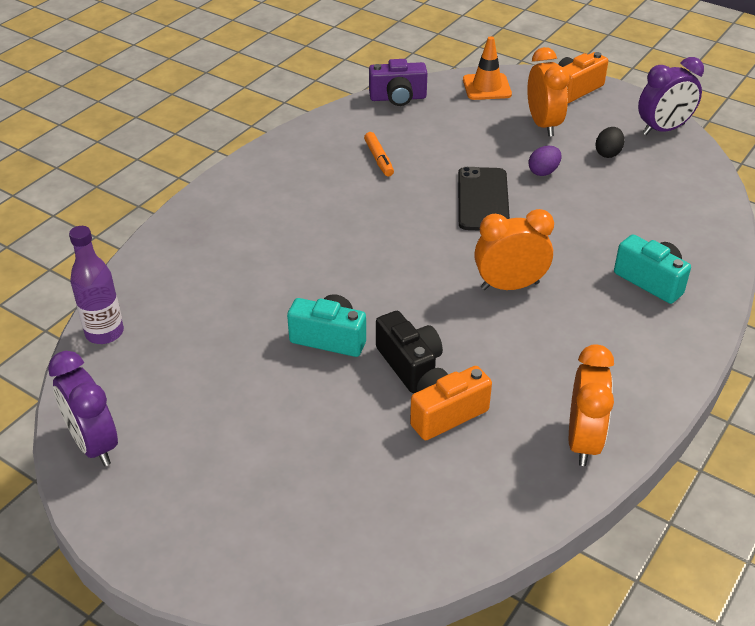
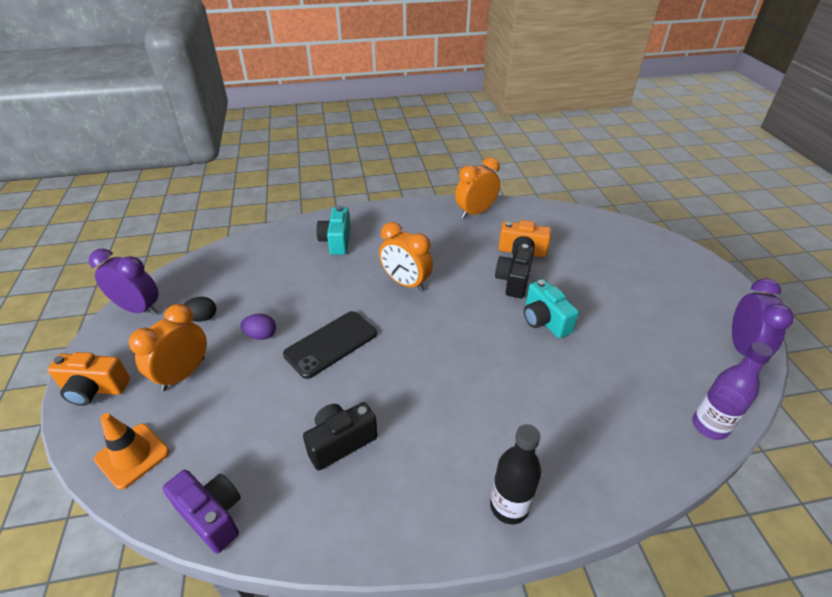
camera: 135 degrees left, 0 degrees up
orange marker [364,132,394,177] -> black camera [303,402,378,470]
none -> black bottle [490,424,541,525]

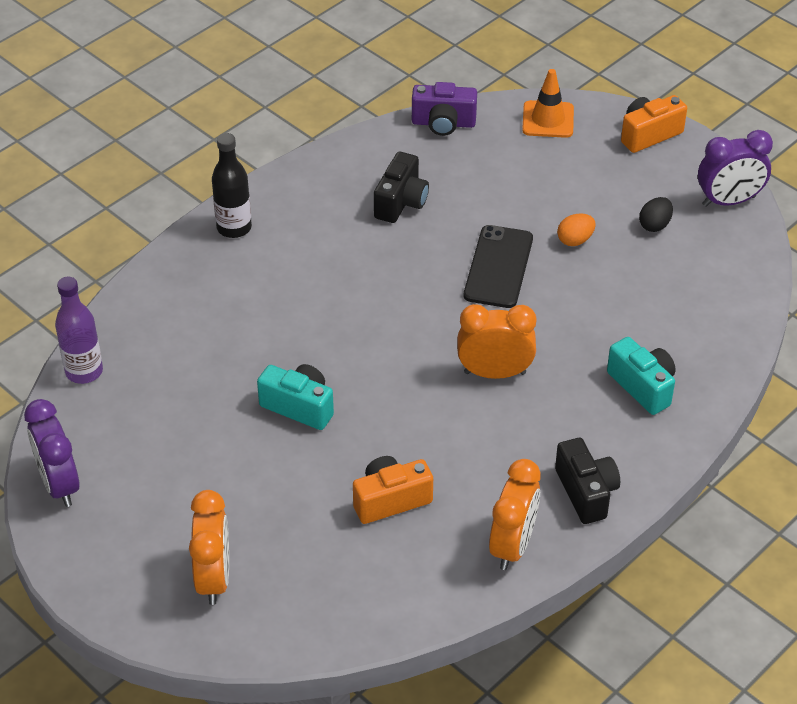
camera: 145 degrees right, 5 degrees up
orange clock [129,304,207,391] -> orange clock moved to [189,490,229,605]
purple egg [240,314,276,340] -> orange egg [557,214,596,246]
black camera [495,244,534,298] -> black camera moved to [555,438,620,524]

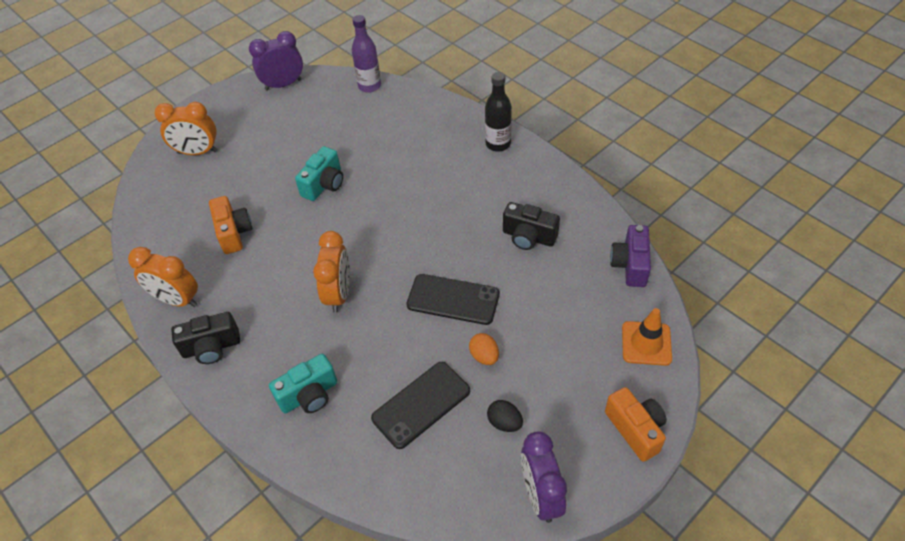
camera: 95 degrees right, 5 degrees up
none -> black phone [371,362,470,449]

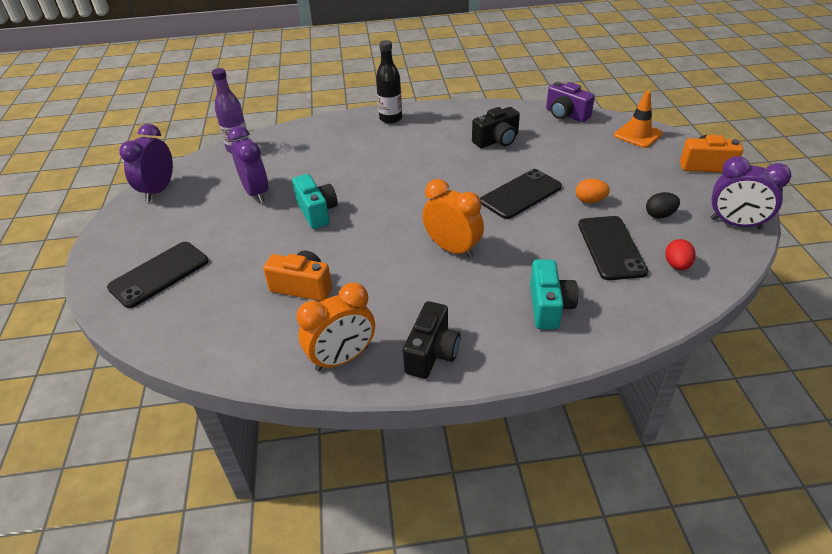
camera: 55 degrees left, 10 degrees down
orange clock [155,102,217,155] -> black phone [107,242,208,308]
none -> purple clock [228,126,268,203]
none -> red egg [665,239,696,270]

